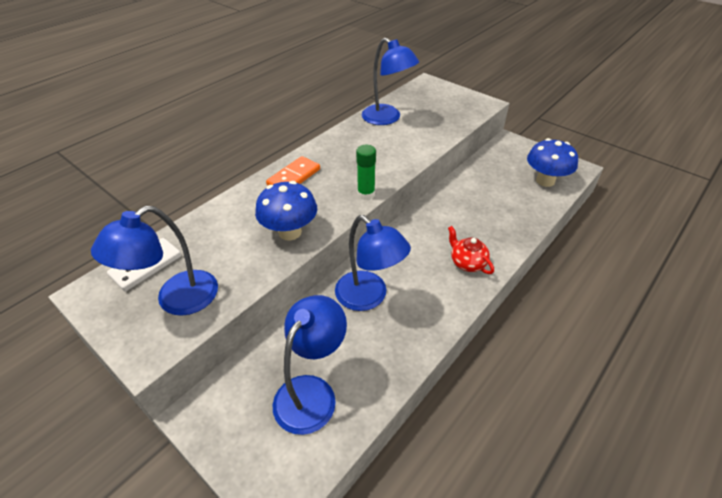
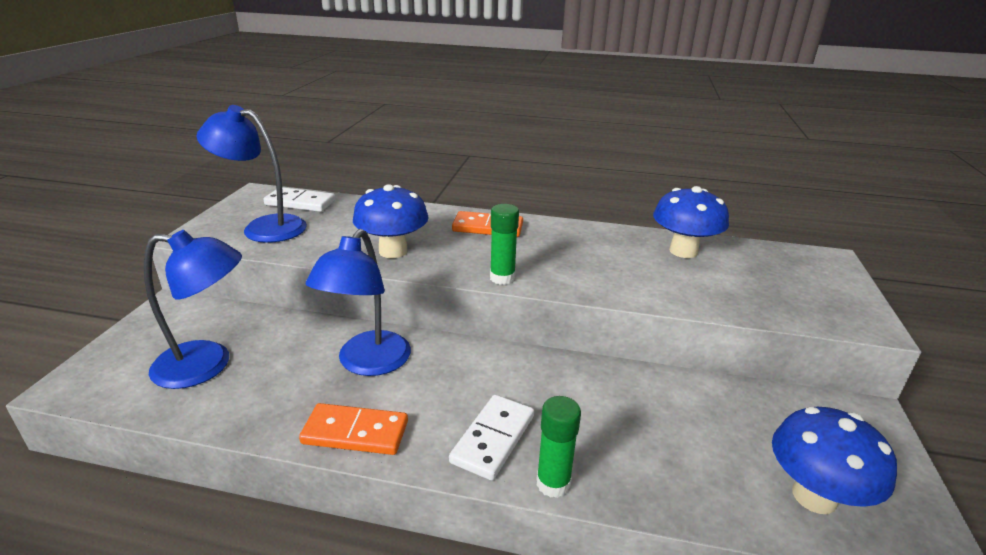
camera: 60 degrees right, 15 degrees down
blue lamp [362,38,419,125] -> blue mushroom [653,186,729,258]
red teapot [448,226,494,274] -> white domino [449,395,534,481]
none -> orange domino [299,403,408,455]
none -> green glue stick [536,396,581,498]

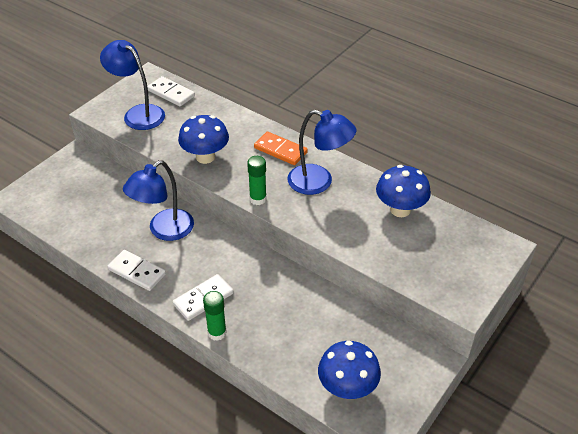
camera: 25 degrees right, 15 degrees up
blue lamp [144,230,242,389] -> blue lamp moved to [288,110,357,195]
orange domino [299,403,408,455] -> white domino [108,250,166,291]

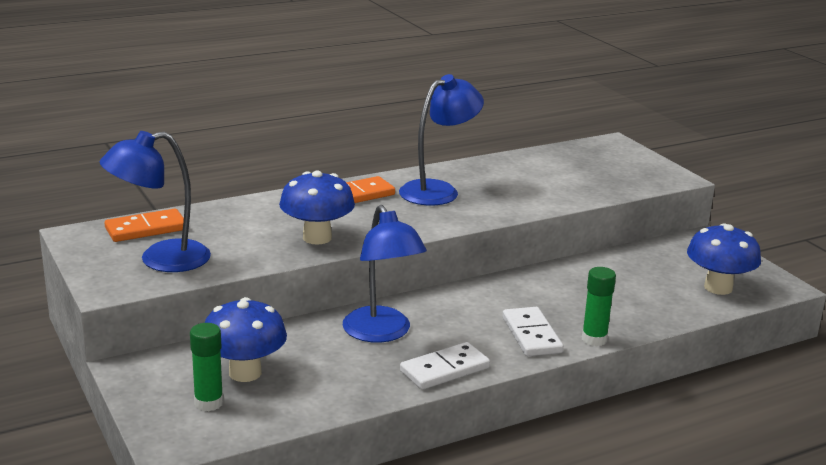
camera: 65 degrees left, 20 degrees down
white domino [147,76,195,106] -> orange domino [105,208,184,242]
green glue stick [247,156,267,205] -> green glue stick moved to [190,323,224,411]
blue mushroom [376,165,431,217] -> blue mushroom moved to [205,297,287,382]

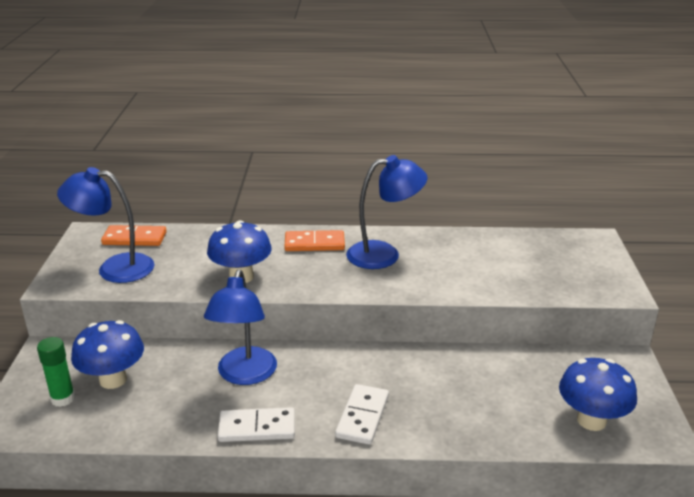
camera: 30 degrees right, 5 degrees up
green glue stick [582,267,616,346] -> none

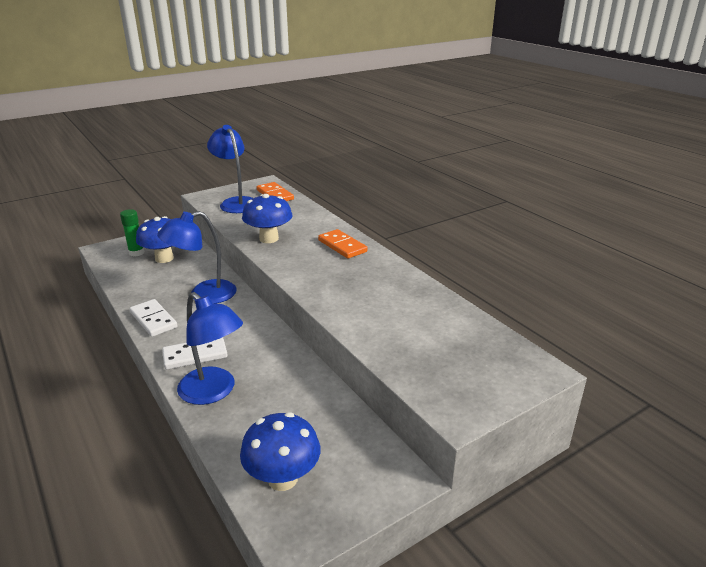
camera: 55 degrees right, 0 degrees up
blue lamp [346,155,427,269] -> blue lamp moved to [177,292,243,405]

